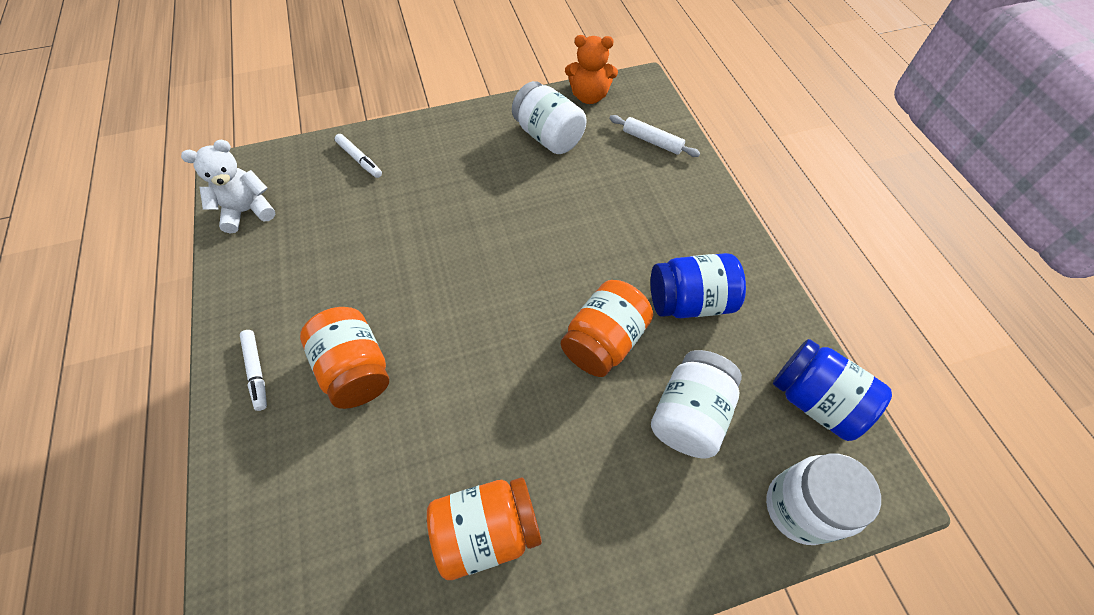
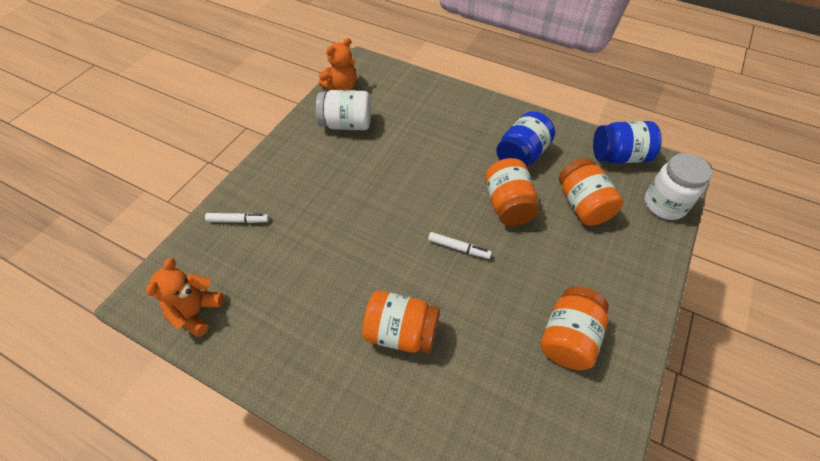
camera: 45 degrees left, 5 degrees down
white teddy bear [181,140,276,233] -> orange teddy bear [146,258,224,337]
white marker [240,330,267,411] -> white marker moved to [428,232,492,259]
white rolling pin [609,115,700,157] -> none
white jar [651,350,742,458] -> orange jar [559,158,623,226]

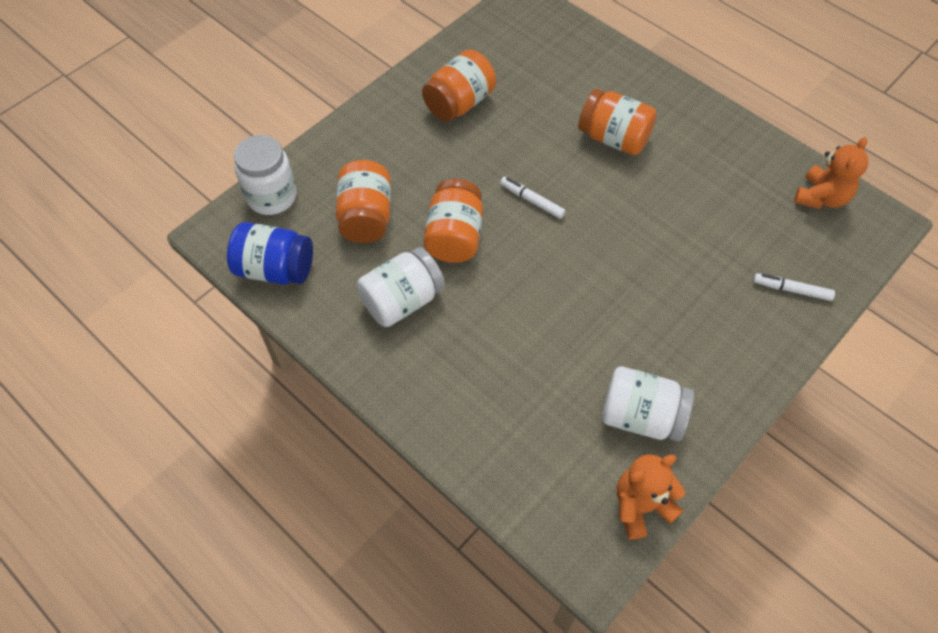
camera: 165 degrees left, 5 degrees up
blue jar [496,111,555,167] -> white jar [357,247,445,327]

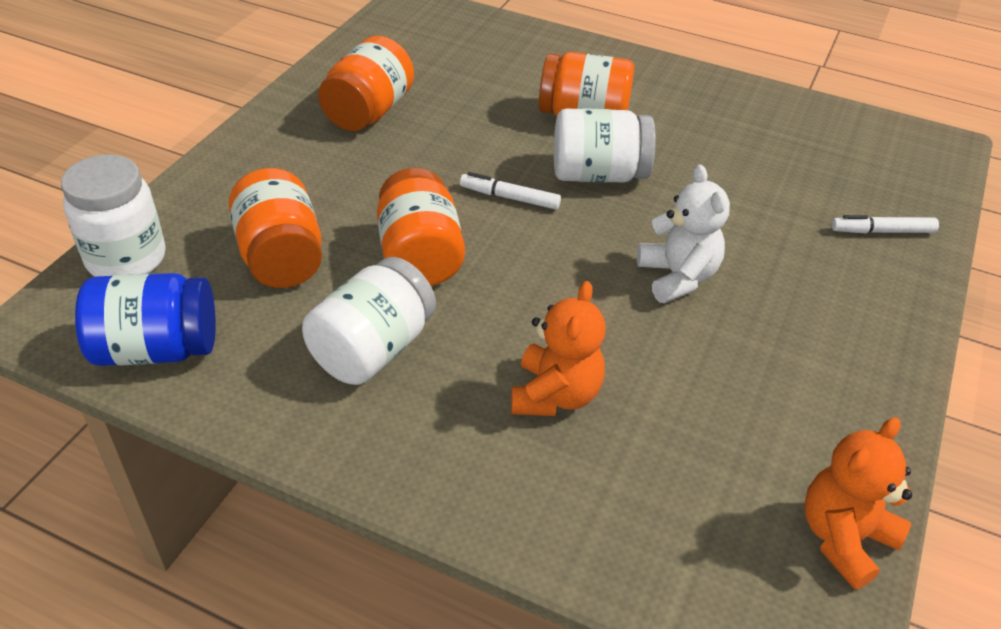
camera: 20 degrees left, 15 degrees down
white jar [602,367,694,441] -> white jar moved to [554,108,656,183]
orange teddy bear [794,137,869,209] -> orange teddy bear moved to [511,281,605,416]
none -> white teddy bear [637,165,730,303]

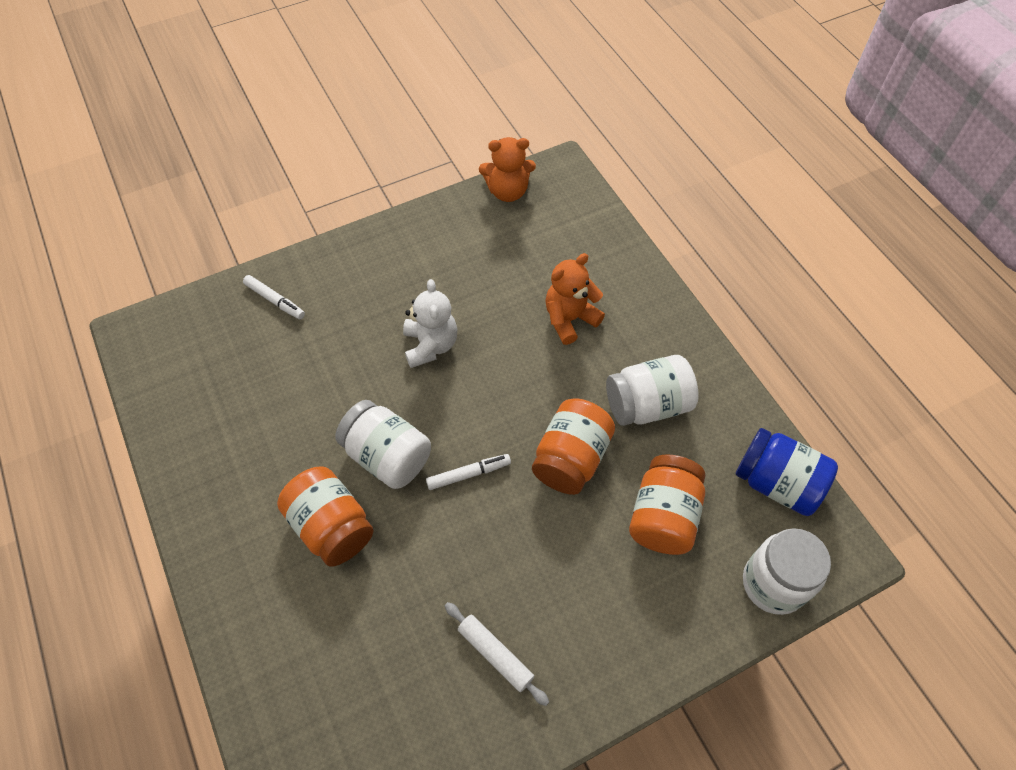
camera: 140 degrees left, 15 degrees up
orange jar [318,36,414,131] -> white rolling pin [445,602,549,706]
white marker [460,172,561,210] -> white marker turned 75 degrees counterclockwise [426,454,511,490]
white teddy bear [637,165,730,303] -> white teddy bear turned 150 degrees clockwise [403,279,457,368]

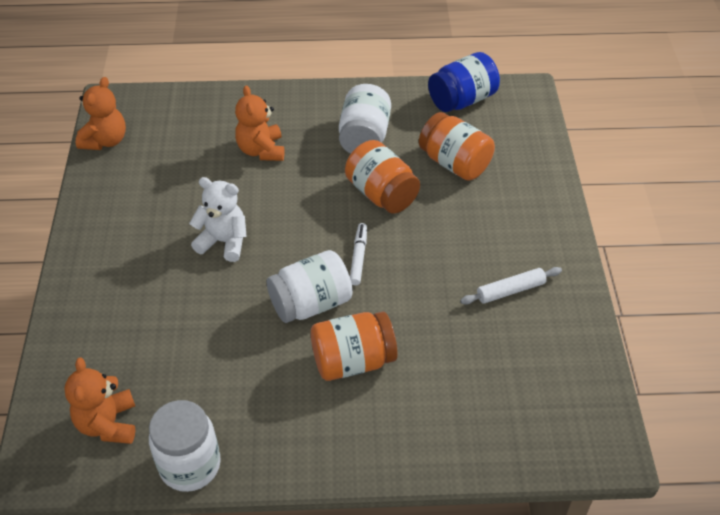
camera: 65 degrees left, 10 degrees down
white marker [243,275,305,319] -> none
white jar [743,528,831,615] -> white jar moved to [149,400,221,492]
none -> orange teddy bear [64,358,135,444]

